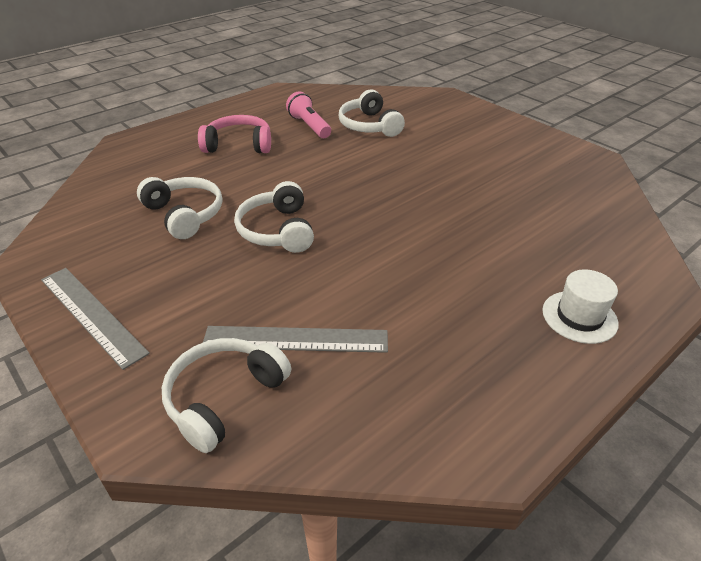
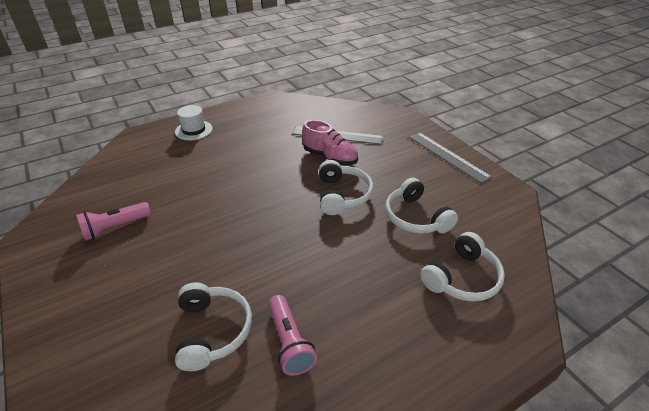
camera: 170 degrees left, 0 degrees up
white headphones [162,338,291,453] -> white headphones moved to [420,232,505,302]
pink headphones [198,115,271,153] -> none
none -> pink flashlight [76,202,151,241]
none -> pink shoe [302,120,358,166]

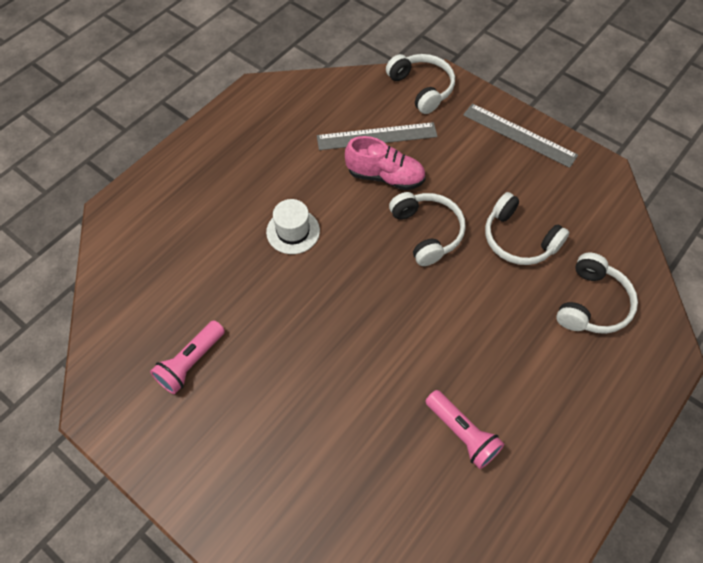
camera: 20 degrees left, 20 degrees up
white hat [175,105,213,140] -> white hat moved to [266,199,320,254]
white headphones [175,282,252,371] -> white headphones moved to [386,54,455,114]

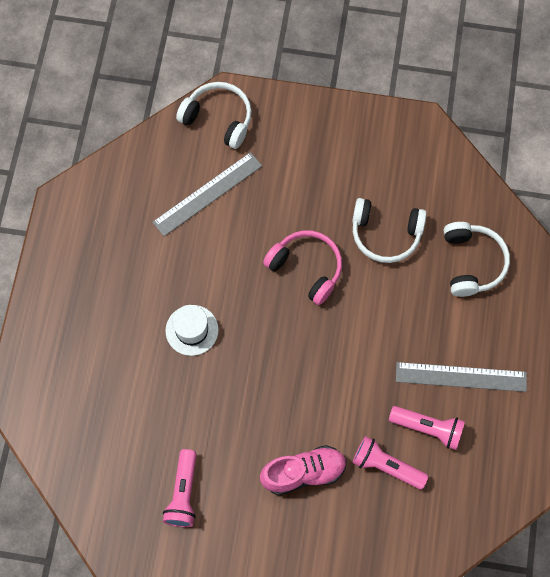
camera: 30 degrees left, 10 degrees up
pink shoe [345,136,426,190] -> pink shoe moved to [260,445,347,495]
white headphones [389,192,466,266] -> pink headphones [263,230,342,305]
grey ruler [463,103,578,168] -> grey ruler moved to [396,362,527,392]
none -> pink flashlight [352,436,428,489]

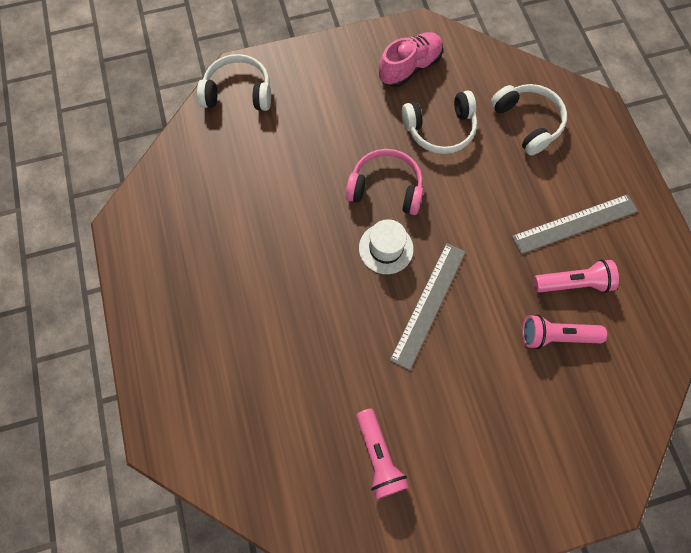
camera: 25 degrees left, 0 degrees up
grey ruler [152,152,262,236] -> grey ruler moved to [390,243,466,370]
white hat [165,305,219,356] -> white hat moved to [359,219,414,274]
pink shoe [260,445,347,495] -> pink shoe moved to [379,32,443,87]

